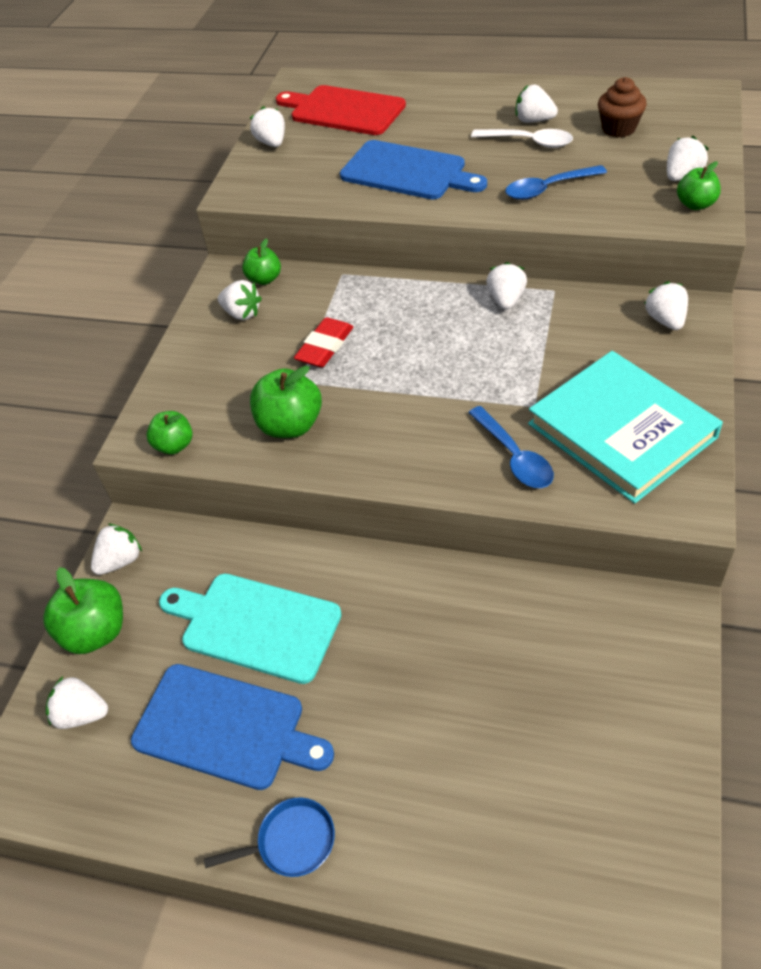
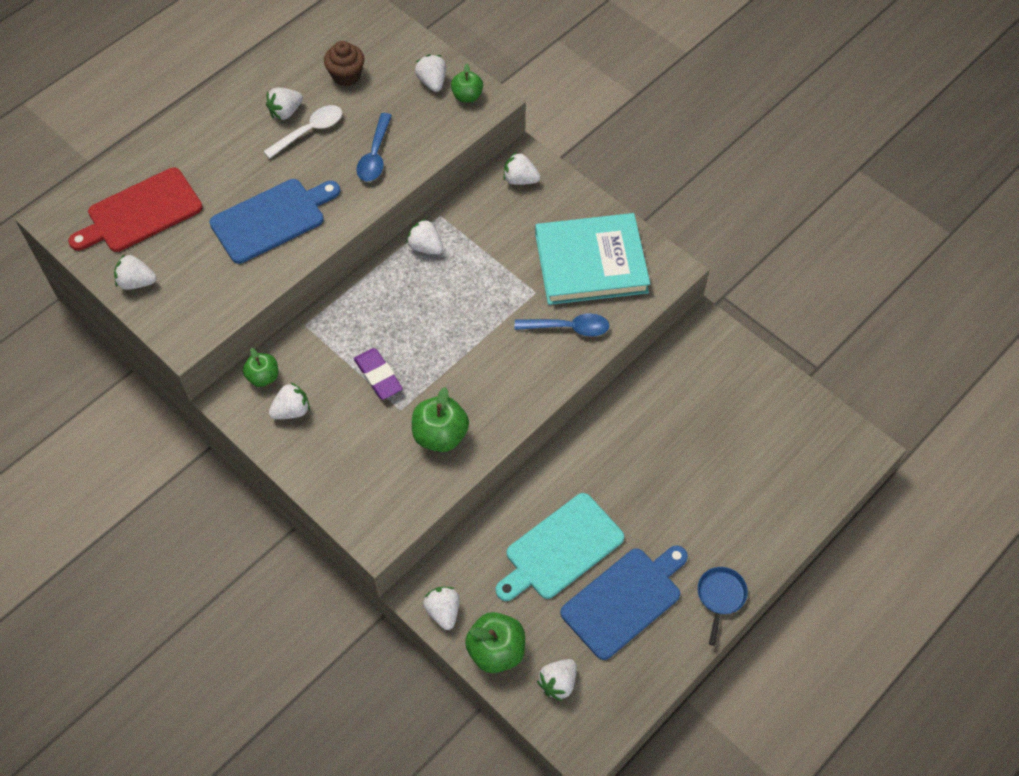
camera: 65 degrees left, 10 degrees up
green apple [146,411,192,455] -> none
red eraser [294,317,353,367] -> purple eraser [354,348,403,400]

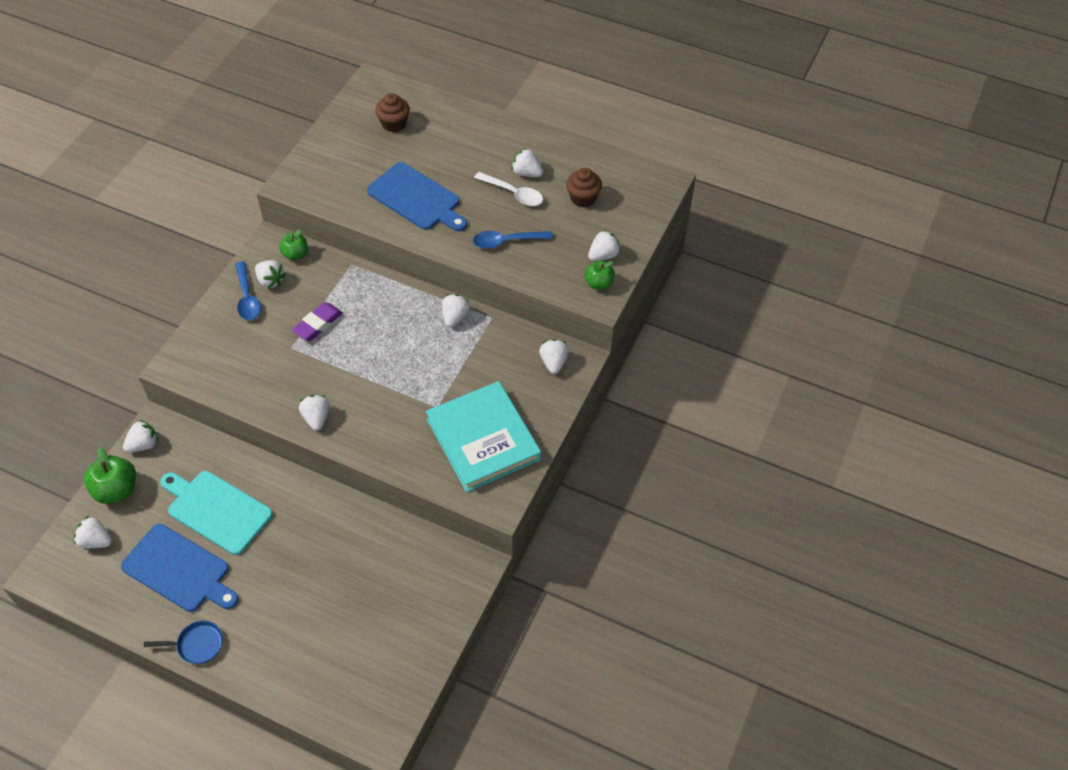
camera: 70 degrees right, 5 degrees down
red cutting board [68,168,203,252] -> brown cupcake [375,93,410,132]
white strawberry [114,254,156,290] -> white strawberry moved to [299,395,330,431]
green apple [412,387,469,452] -> none
blue spoon [515,313,609,337] -> blue spoon moved to [235,261,261,320]

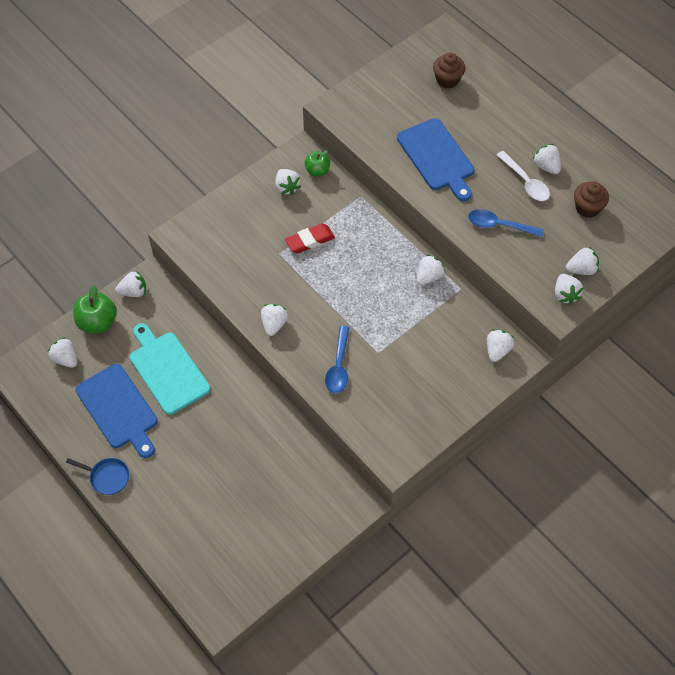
camera: 25 degrees right, 5 degrees up
blue spoon [235,261,261,320] -> blue spoon moved to [325,326,350,393]
purple eraser [292,302,343,341] -> red eraser [285,223,335,253]
turquoise book [426,381,541,492] -> none
green apple [585,261,615,290] -> white strawberry [555,274,583,305]

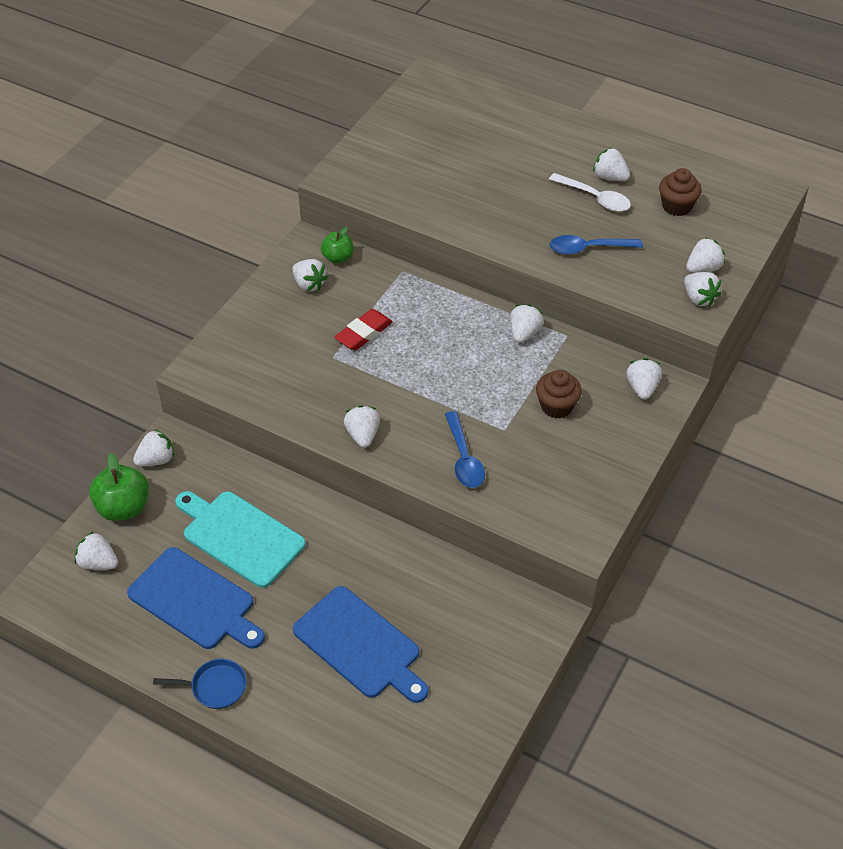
camera: 20 degrees left, 10 degrees down
blue cutting board [397,118,474,201] -> blue cutting board moved to [293,586,428,703]
brown cupcake [433,53,465,89] -> brown cupcake moved to [536,370,582,418]

